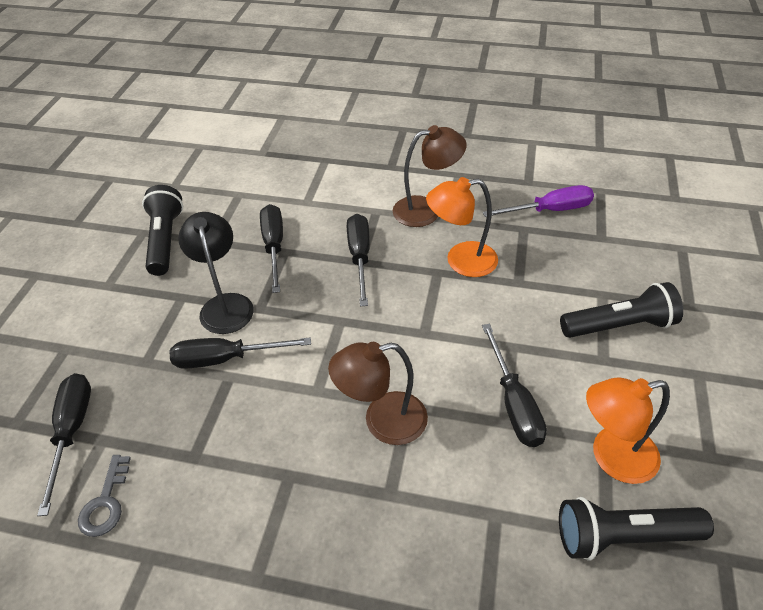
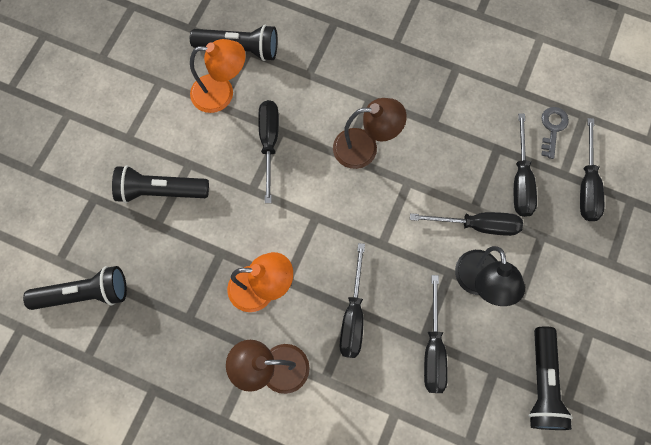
camera: 170 degrees left, 25 degrees up
purple screwdriver [483,185,594,217] -> none
none -> black flashlight [23,266,127,310]
none -> black screwdriver [514,113,537,217]

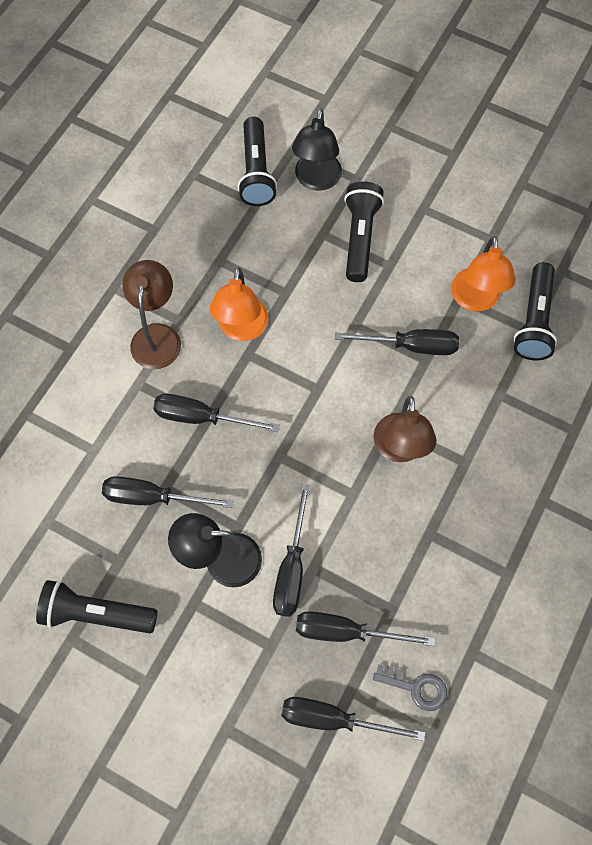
camera: 95 degrees right, 5 degrees down
none -> black lamp [292,109,342,191]

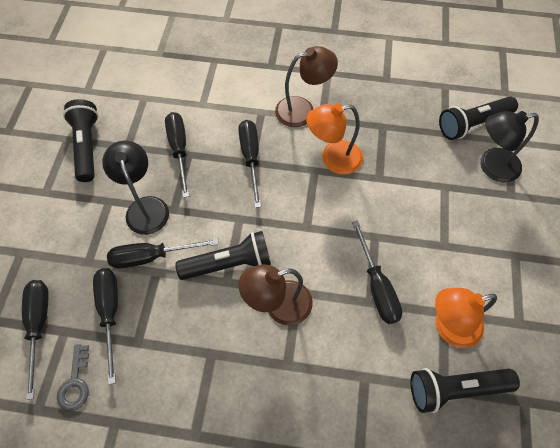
camera: 70 degrees right, 5 degrees down
black flashlight [344,181,384,282] -> black flashlight moved to [175,231,271,280]

